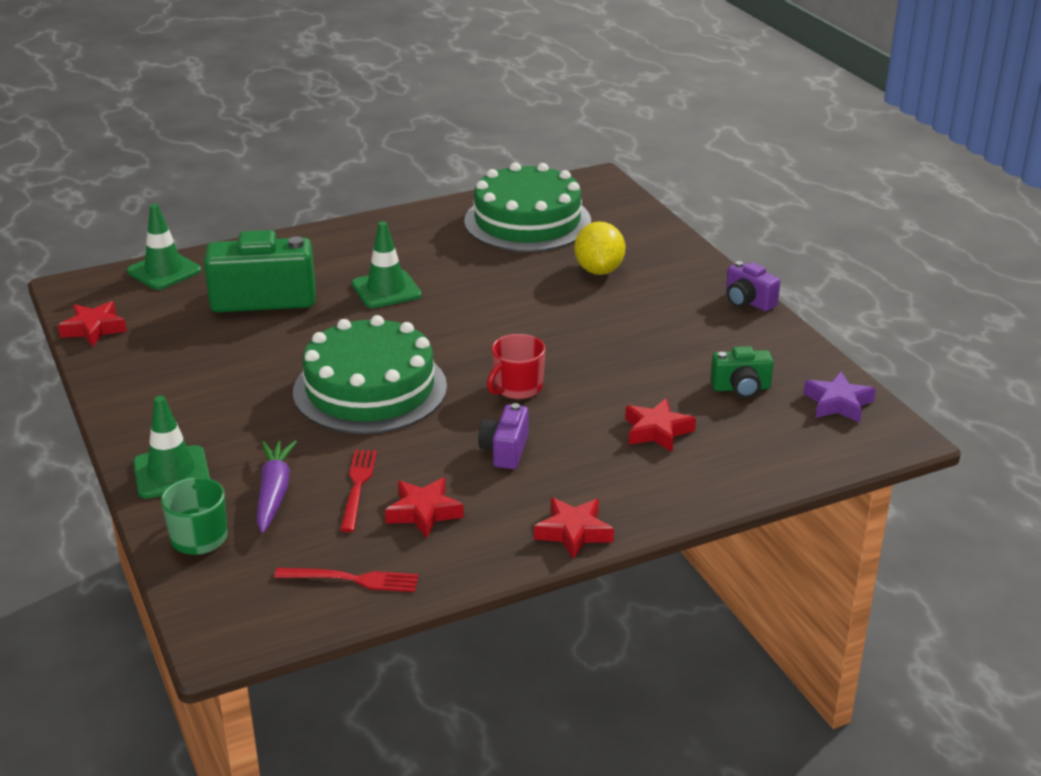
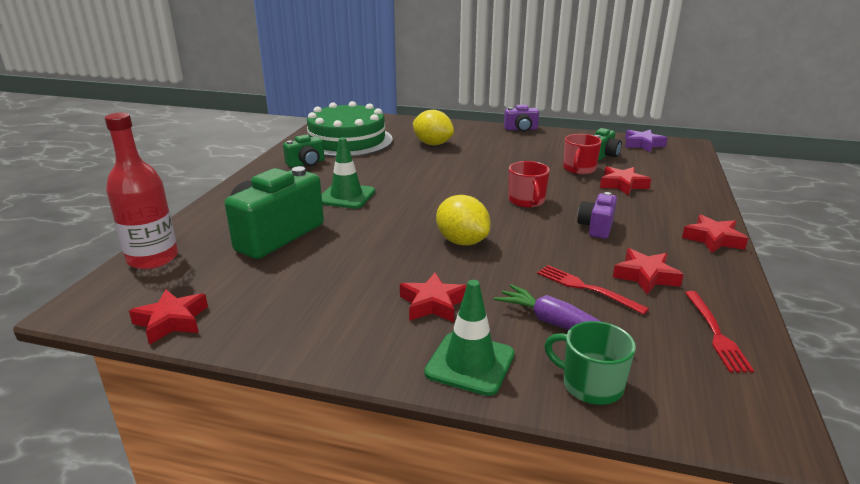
camera: 50 degrees left, 5 degrees down
green traffic cone [127,204,201,290] -> red bottle [105,113,178,269]
red fork [274,568,419,592] -> red fork turned 135 degrees clockwise [685,291,754,373]
green cake [293,315,447,434] -> yellow lemon [436,195,490,246]
purple camera [478,403,528,469] -> purple camera turned 60 degrees clockwise [577,192,617,239]
none -> green camera [283,135,325,167]
none -> red star [400,273,467,322]
none -> red mug [563,134,602,174]

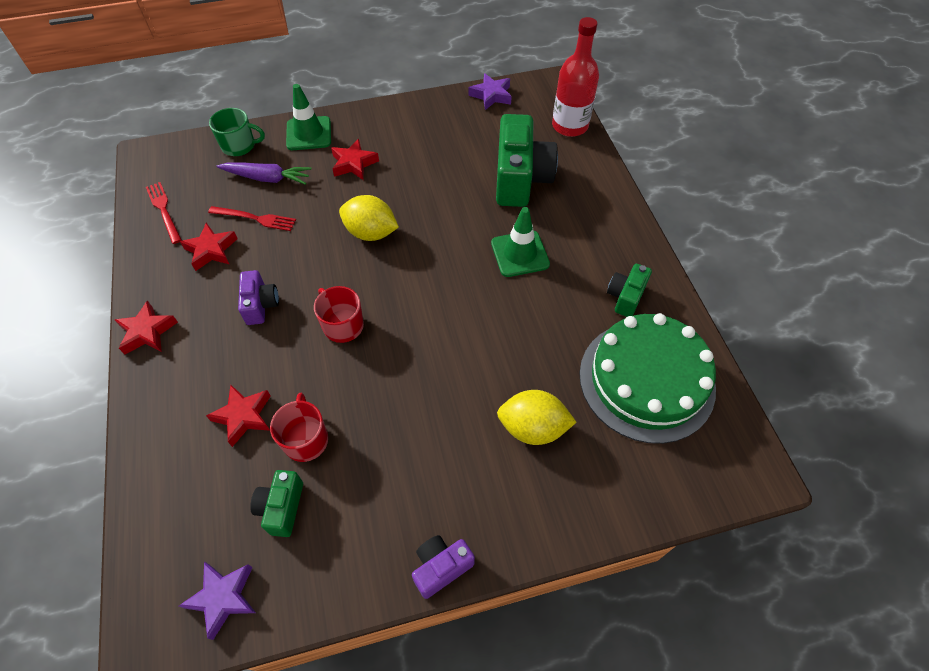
camera: 150 degrees right, 30 degrees up
red star [129,290,208,345] -> purple star [468,73,512,110]

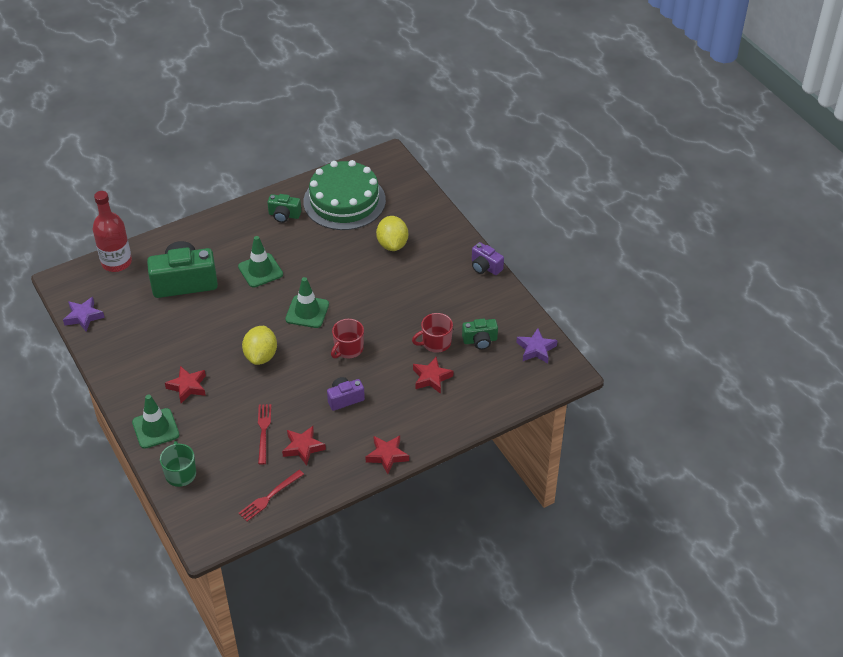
camera: 105 degrees left, 10 degrees down
purple carrot [217,163,311,185] -> none
none -> green traffic cone [285,277,329,328]

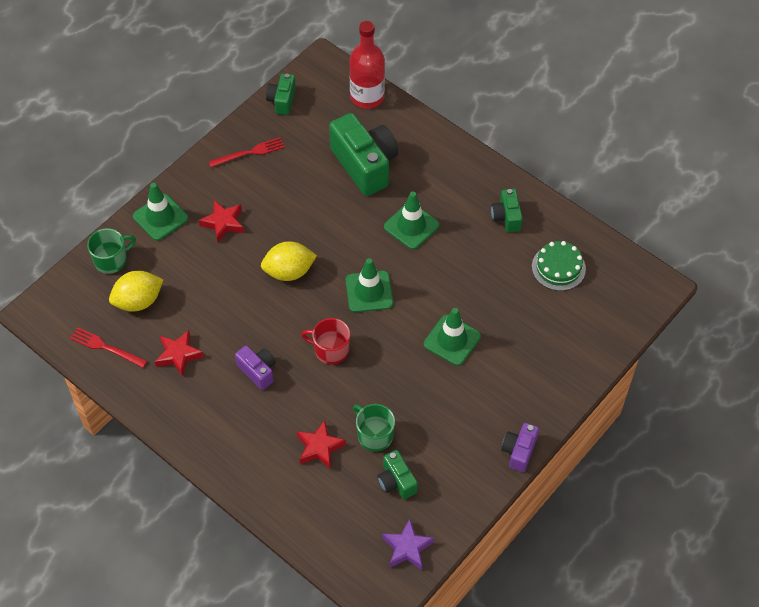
camera: 70 degrees right, 10 degrees up
purple star [63,297,105,332] -> green camera [266,73,296,115]
red fork [258,404,271,465] -> red fork moved to [209,137,285,167]
green cake [303,160,386,230] -> green cake [532,241,586,291], size x0.52
red star [365,435,409,474] -> none
yellow lemon [376,216,408,251] -> yellow lemon moved to [109,271,164,312]
red mug [412,313,453,353] -> green mug [353,404,395,452]
none -> green traffic cone [424,308,481,366]

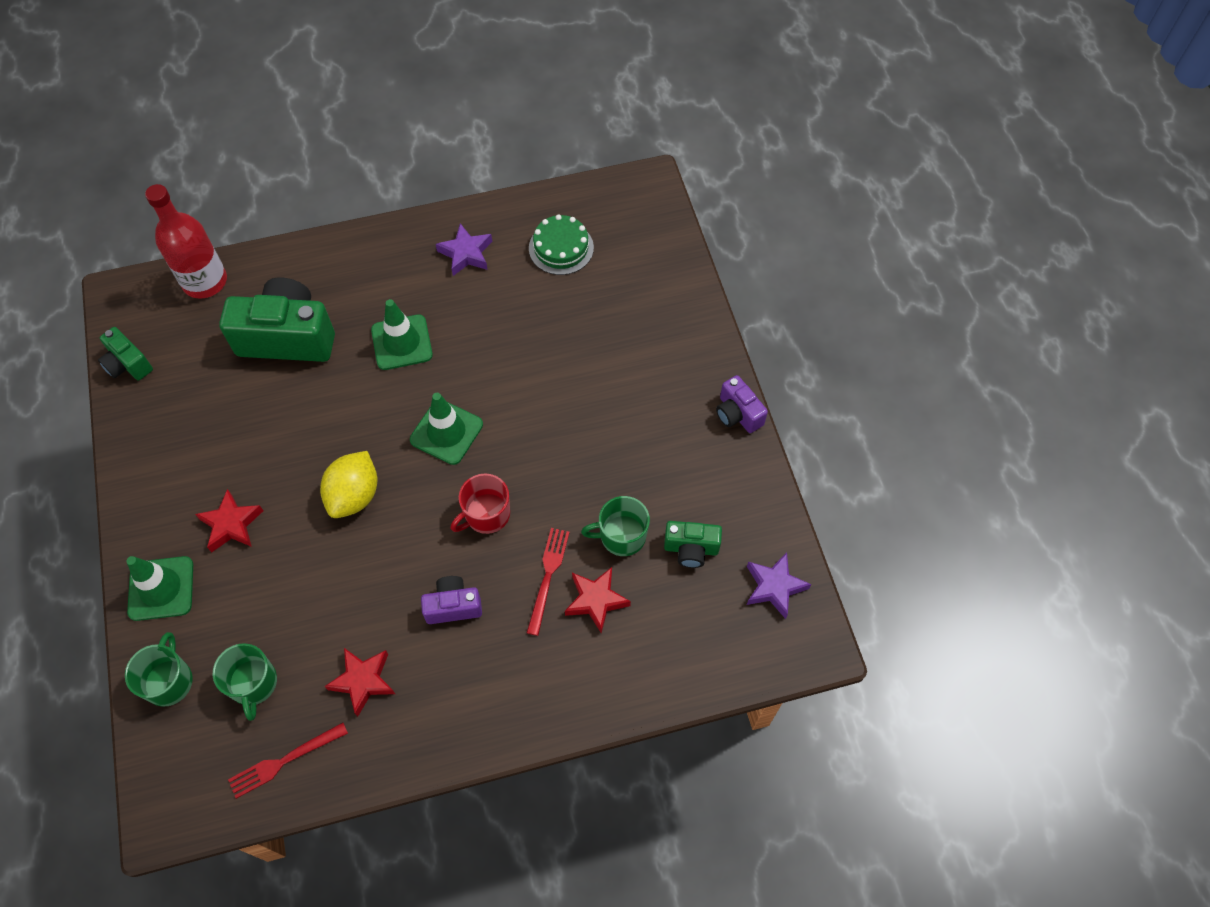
camera: 55 degrees left, 5 degrees up
yellow lemon [109,271,164,312] -> green mug [213,643,277,721]
red fork [209,137,285,167] -> red fork moved to [527,528,570,636]
green traffic cone [424,308,481,366] -> none
green camera [491,189,523,232] -> purple star [436,223,492,276]

